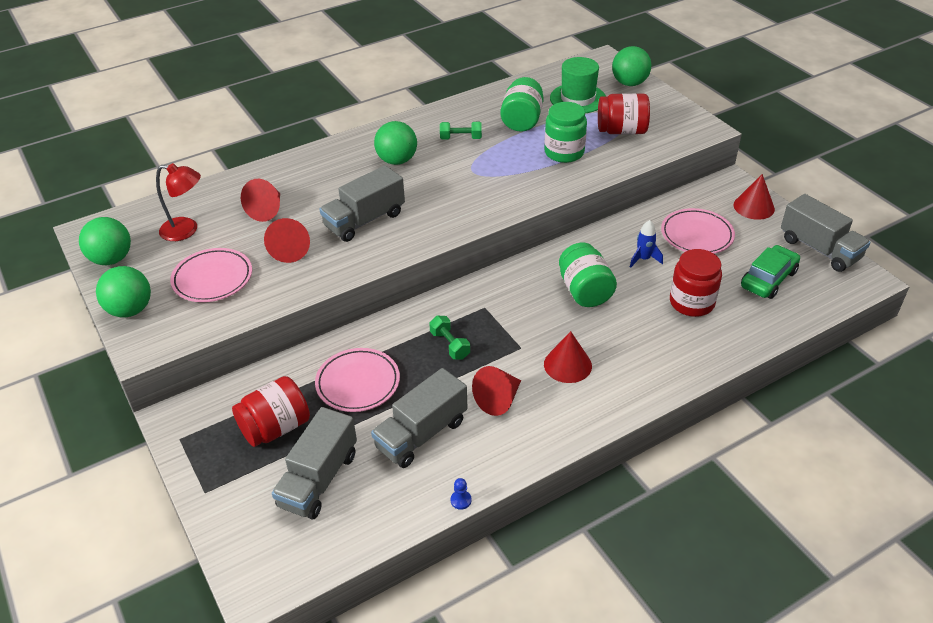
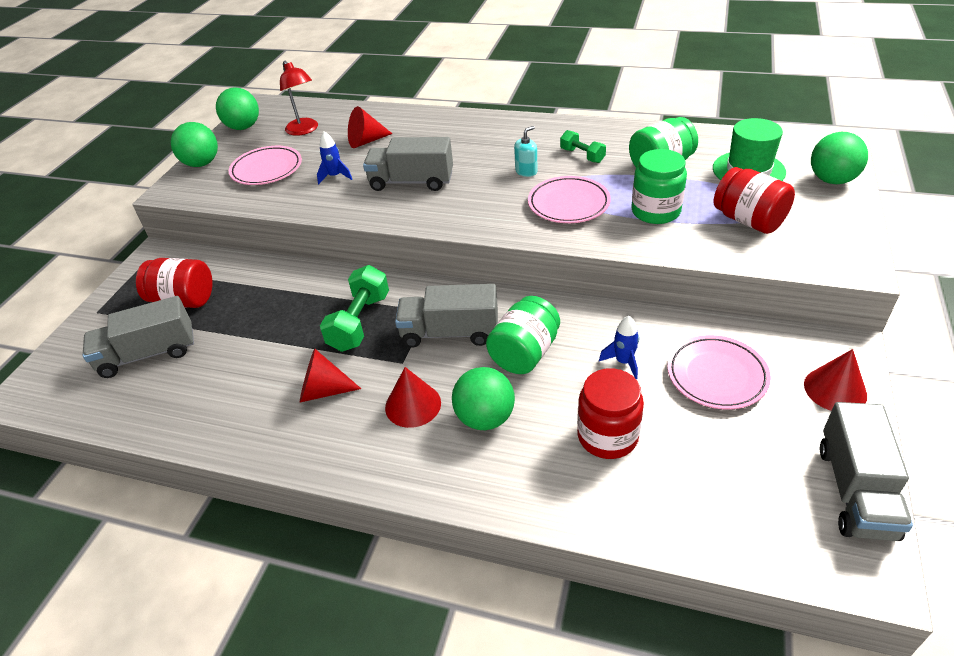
camera: 50 degrees right, 0 degrees up
red cone [264,218,310,263] -> blue rocket [317,131,352,184]
pink plate [315,348,400,412] -> pink plate moved to [528,176,611,223]
grey truck [371,368,467,468] -> grey truck moved to [395,284,498,348]
green ball [374,121,417,165] -> green ball moved to [452,367,515,430]
green dumbbell [429,316,470,359] -> green dumbbell [320,265,389,352], size x1.69
blue pawn [451,478,472,510] -> none
green car [741,245,800,299] -> none
none -> turquoise soap dispenser [514,126,538,177]

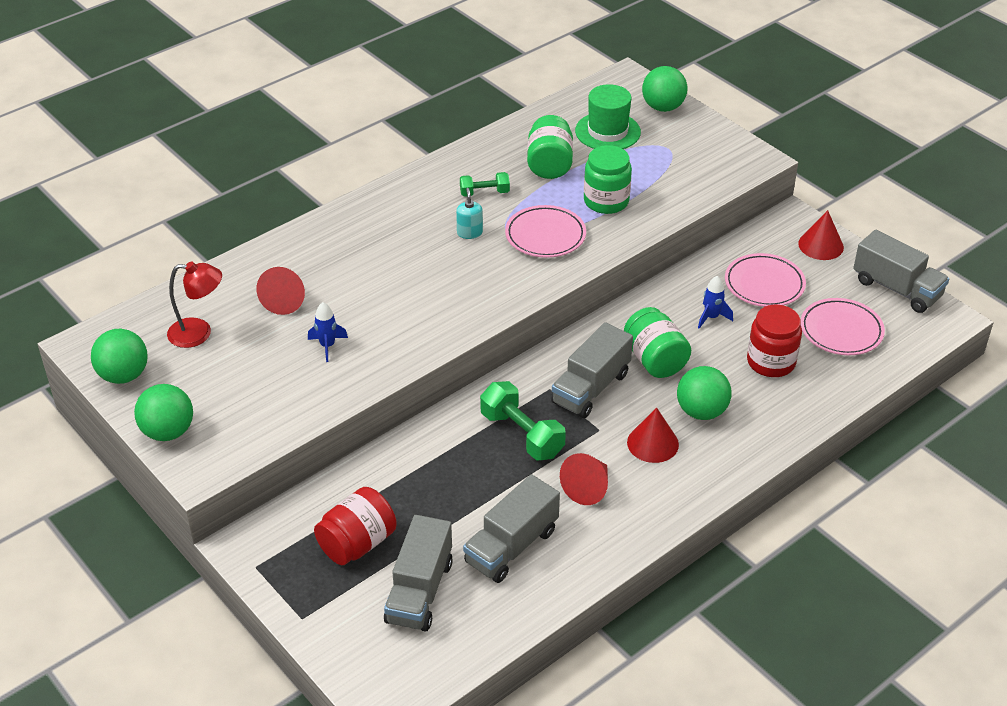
camera: 60 degrees left, 0 degrees up
pink plate [229,146,302,185] -> pink plate moved to [801,298,885,355]
grey truck [363,137,453,191] -> grey truck moved to [463,474,560,583]
red jar [714,167,795,234] -> none

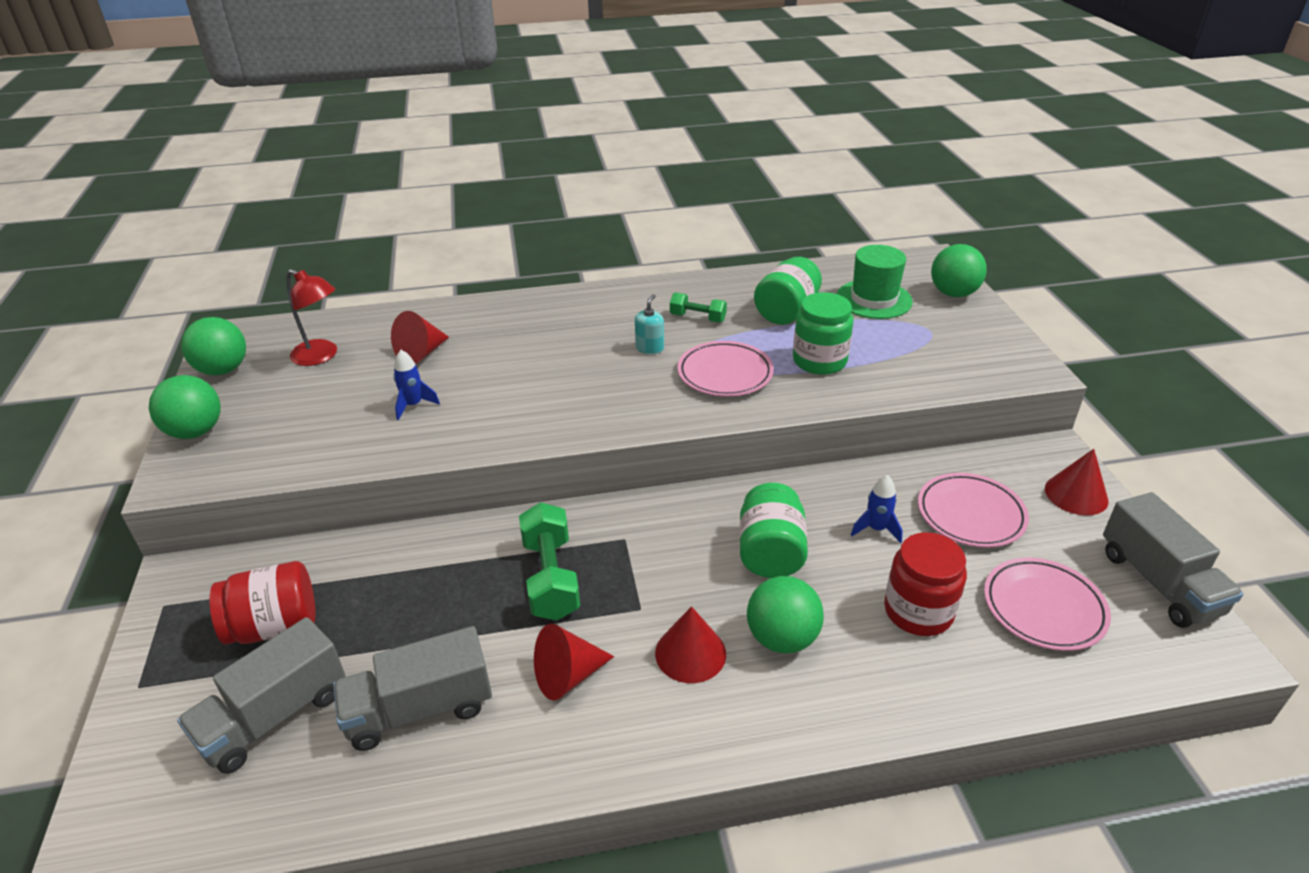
camera: 30 degrees right, 5 degrees down
grey truck [551,322,633,418] -> none

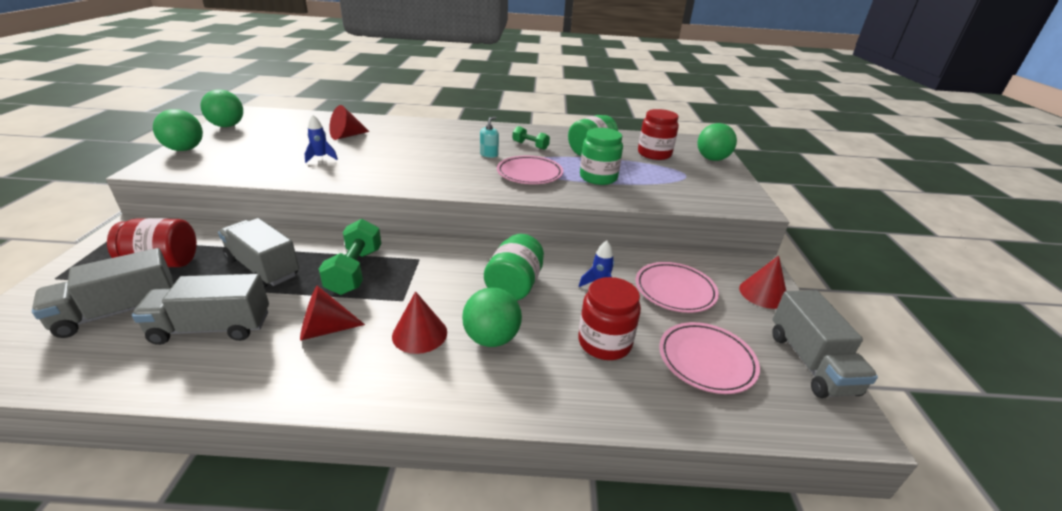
camera: 10 degrees right, 5 degrees down
red lamp [286,269,337,366] -> none
green hat [837,245,913,319] -> red jar [638,109,679,160]
none -> grey truck [218,218,299,288]

